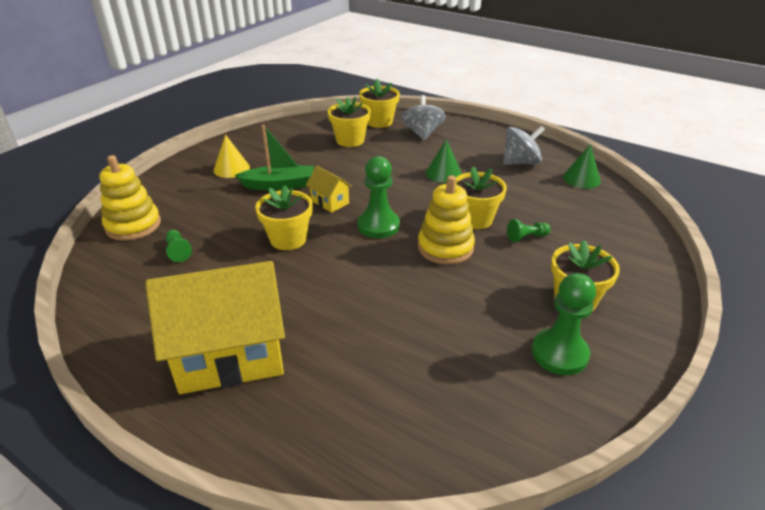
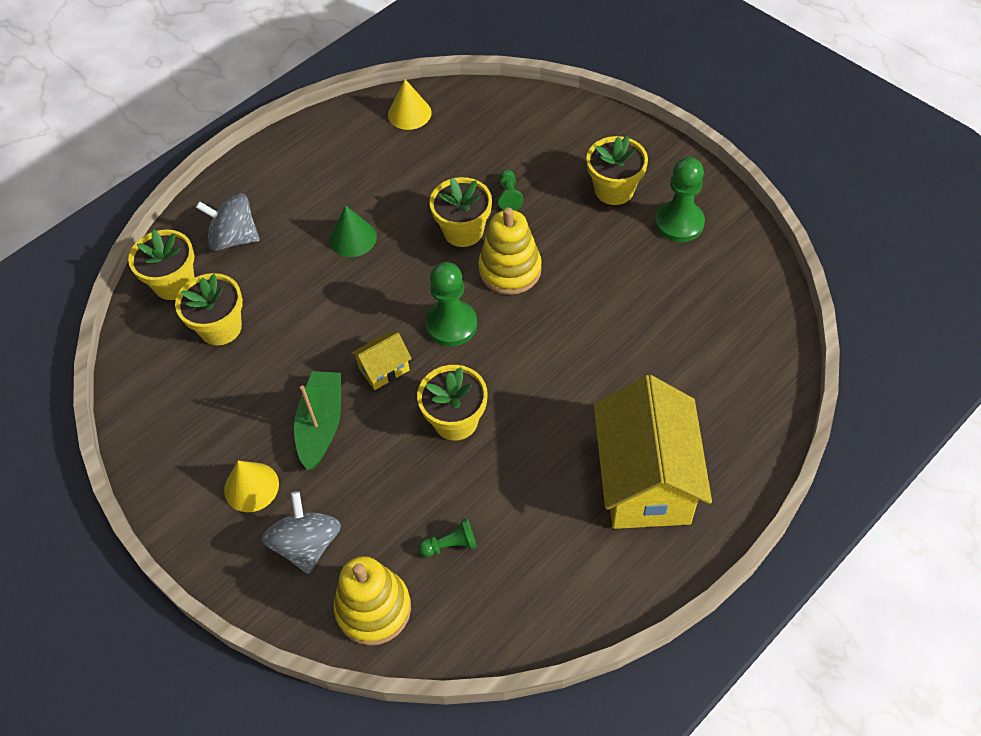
camera: 75 degrees left, 20 degrees up
grey spinning top [503,126,545,165] -> grey spinning top moved to [262,491,341,574]
green cone [563,144,601,189] -> yellow cone [388,79,432,130]

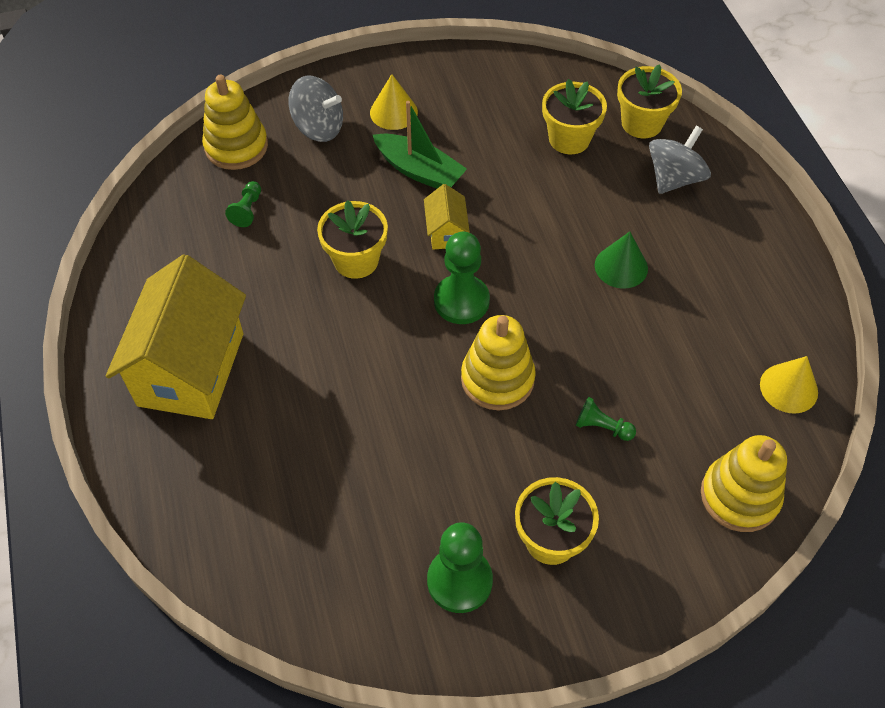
camera: 115 degrees right, 0 degrees up
yellow flower pot [430,177,492,247] -> none
yellow house [594,375,712,529] -> yellow house turned 75 degrees clockwise [106,254,246,419]
none -> yellow stacking toy [701,435,787,532]

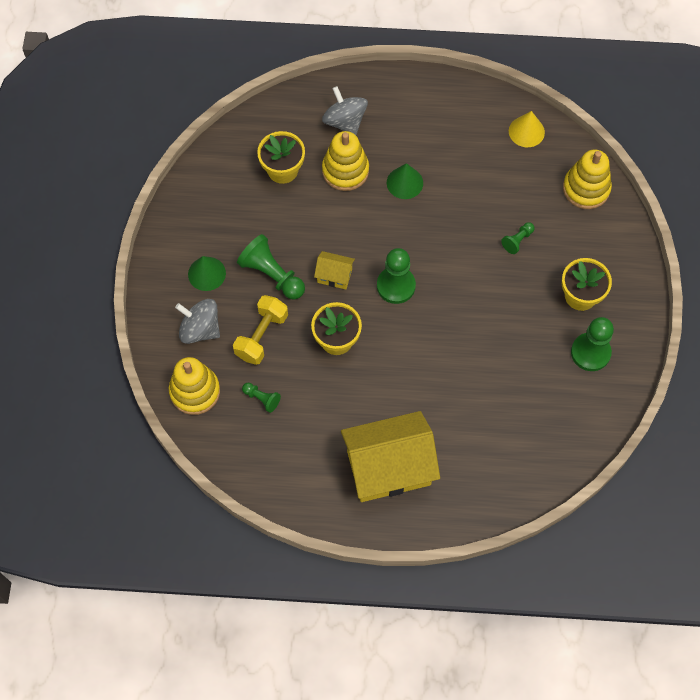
camera: 70 degrees left, 10 degrees up
yellow house [106,254,246,419] -> yellow house turned 45 degrees counterclockwise [341,411,440,502]
grey spinning top [288,75,343,142] -> grey spinning top turned 105 degrees counterclockwise [175,299,220,344]
yellow cone [370,74,418,130] -> green cone [188,256,226,291]
green boat [373,101,467,189] -> green pawn [237,234,305,300]
yellow stacking toy [461,315,536,410] -> yellow stacking toy moved to [322,131,369,191]
yellow flower pot [617,64,682,138] -> none
none -> yellow dumbbell [233,295,288,365]

